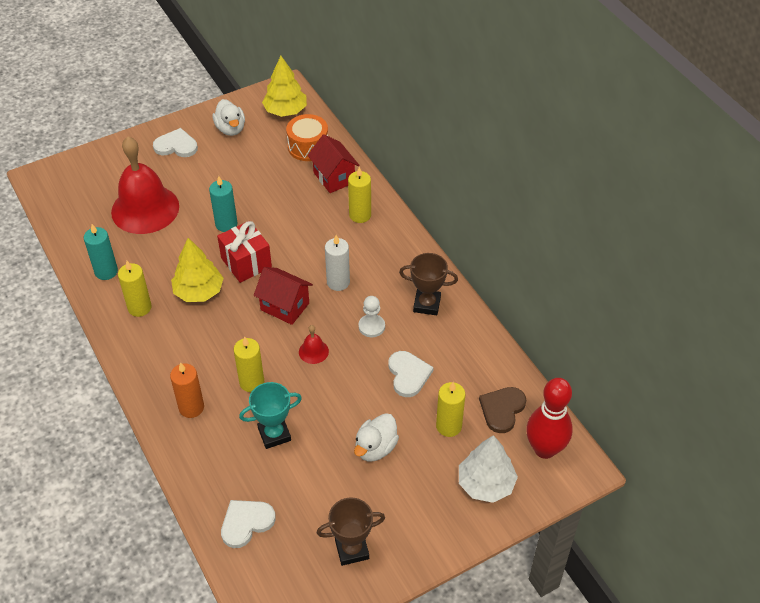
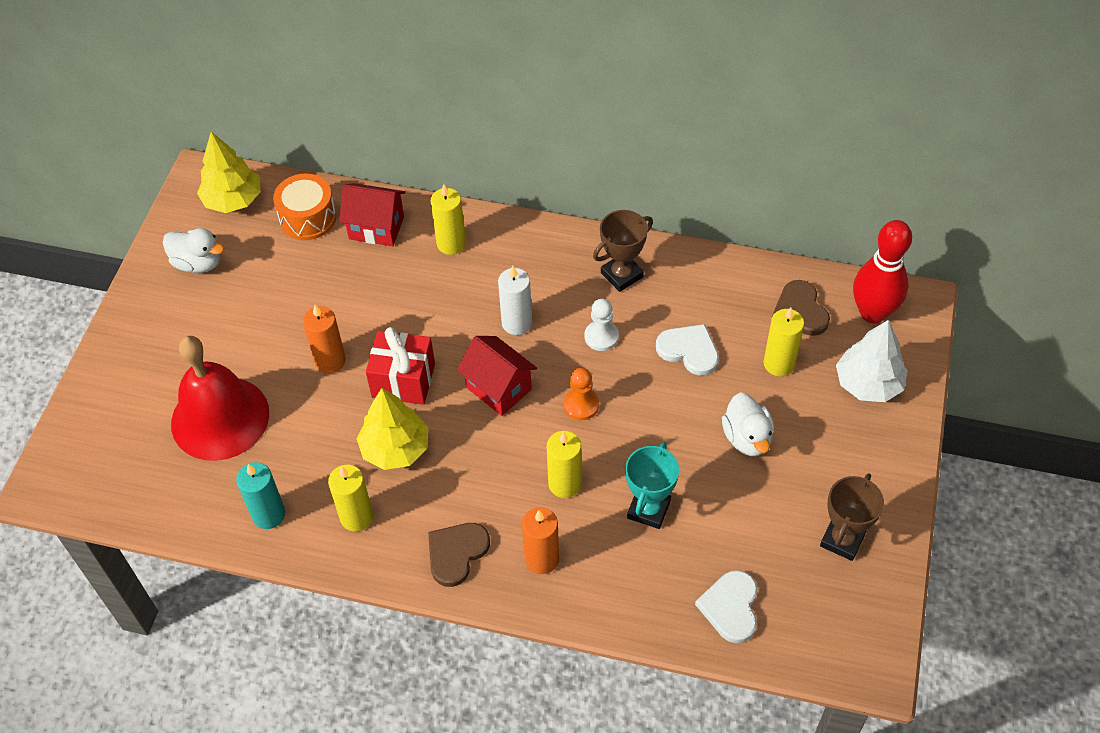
camera: 45 degrees left, 5 degrees up
white heart [153,128,198,157] -> none
turquoise candle [209,176,238,232] -> orange candle [303,305,346,373]
red house [254,267,313,325] -> red house turned 60 degrees clockwise [457,336,537,416]
red bell [299,325,329,364] -> orange pawn [564,368,599,420]
none -> brown heart [428,523,490,587]

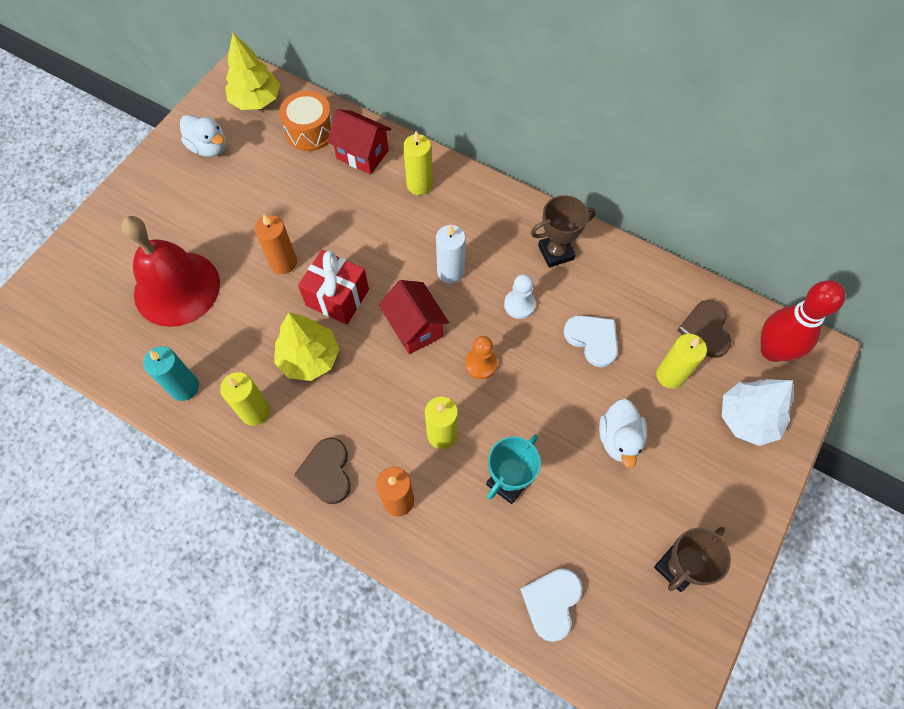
camera: 15 degrees right, 10 degrees up
brown heart [428,523,490,587] -> brown heart turned 60 degrees counterclockwise [294,438,351,504]

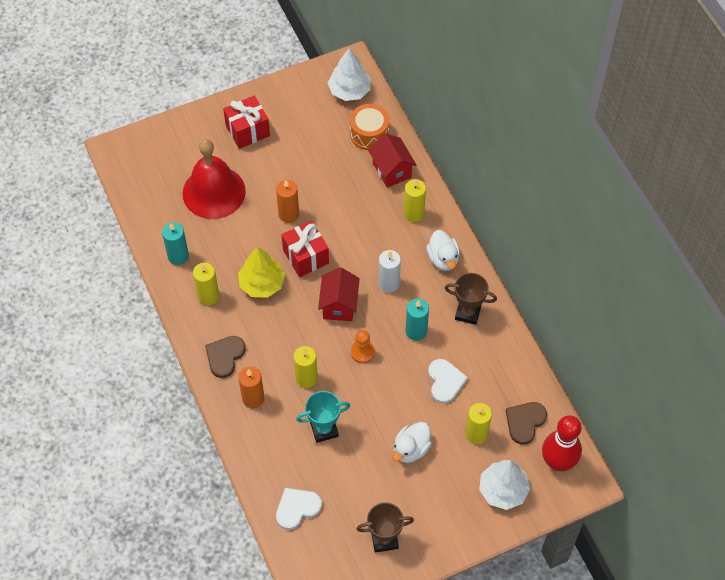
camera: 35 degrees right, 5 degrees down
white duck [180,115,226,157] -> white duck moved to [426,230,460,271]
yellow tree [225,33,280,110] -> white tree [328,48,371,101]
white pawn [504,274,536,319] -> turquoise candle [405,298,429,341]
none -> red gift [223,96,270,149]

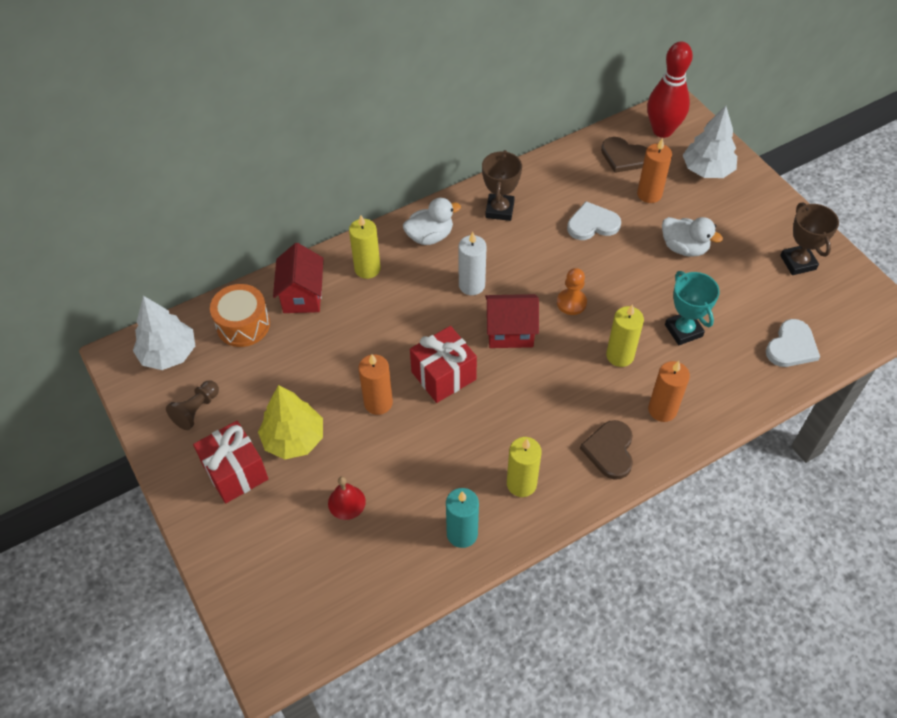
camera: 95 degrees left, 5 degrees down
red bell [183,139,246,219] -> red bell [328,476,366,520], size x0.40
brown heart [205,336,246,378] -> brown heart turned 75 degrees clockwise [580,420,633,480]
yellow tree [238,247,285,298] -> yellow tree moved to [258,385,323,459]
white heart [276,488,322,530] -> white heart turned 105 degrees counterclockwise [766,319,820,367]
red house [368,133,417,188] -> red house turned 60 degrees counterclockwise [273,243,323,313]
turquoise candle [405,298,429,341] -> none
yellow candle [465,403,492,444] -> orange candle [637,138,672,203]
none -> brown pawn [166,381,219,430]

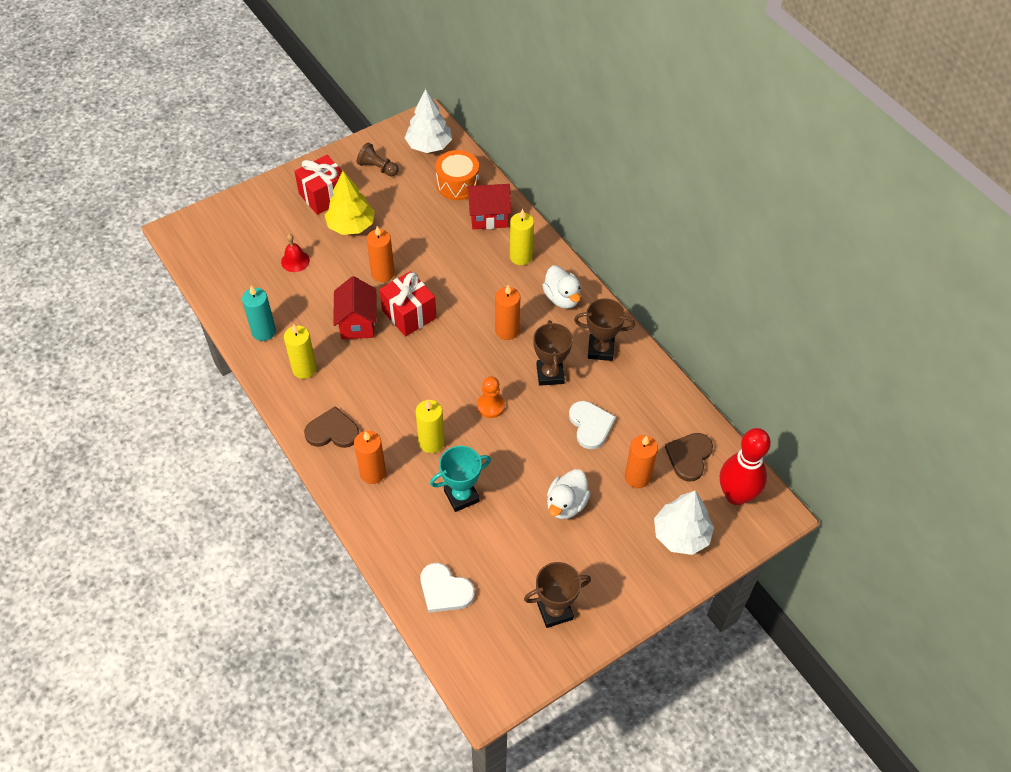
camera: 85 degrees right, 0 degrees up
white candle [459,232,486,295] -> orange candle [495,285,520,340]
red house [485,294,539,348] -> red house moved to [333,276,377,339]
none -> brown trophy [533,320,573,386]

